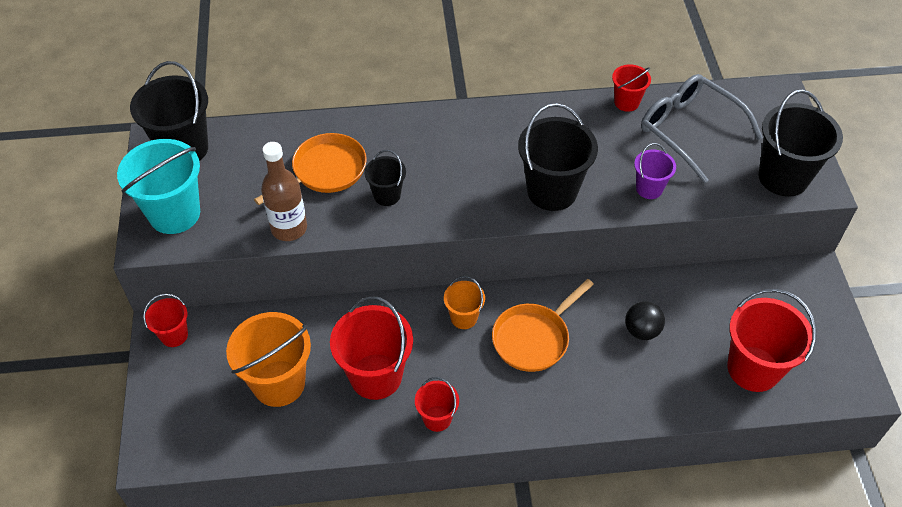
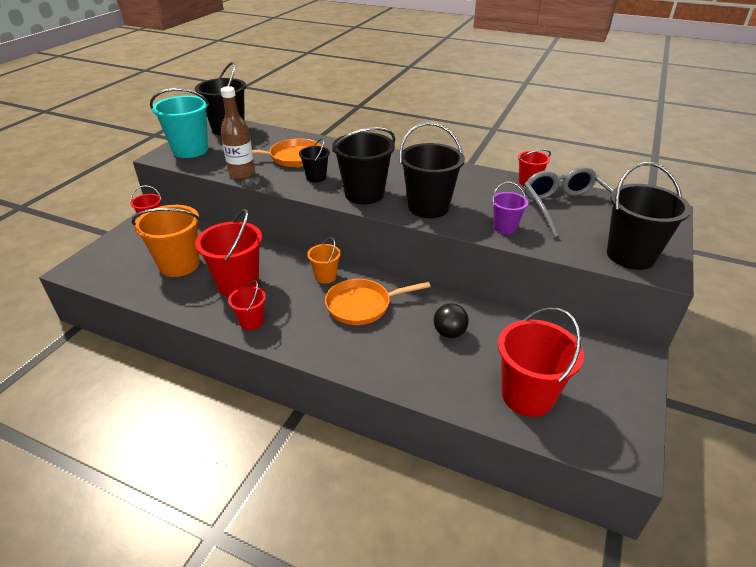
camera: 30 degrees right, 15 degrees down
none -> black bucket [332,127,395,205]

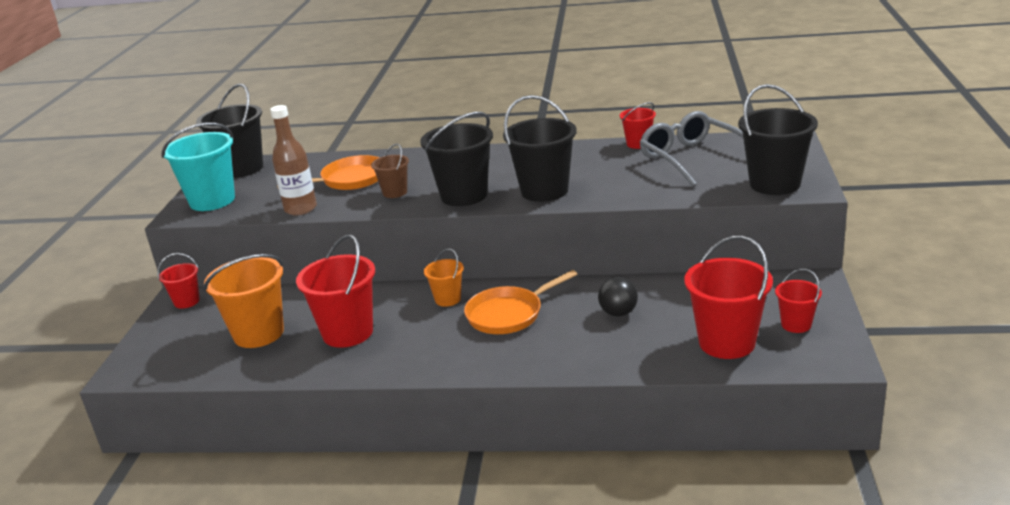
camera: 15 degrees left, 10 degrees down
red bucket [228,280,266,330] -> red bucket moved to [775,269,822,333]
black bucket [299,138,330,182] -> brown bucket [371,144,409,198]
purple bucket [492,182,528,234] -> none

